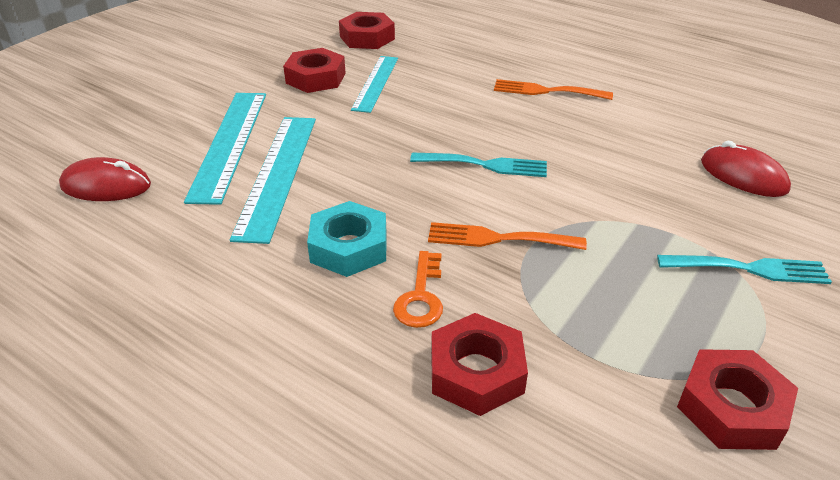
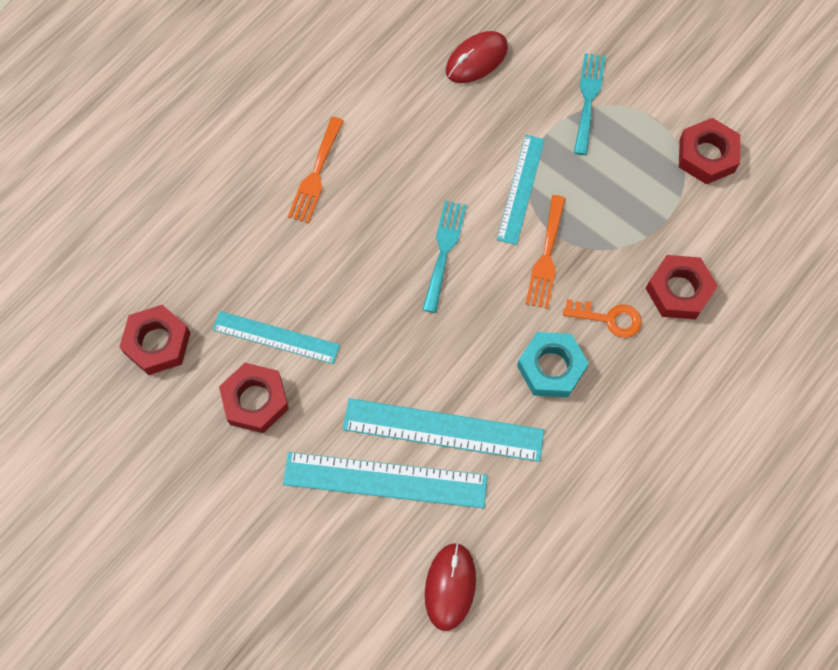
camera: 85 degrees left, 30 degrees up
none -> turquoise ruler [497,135,545,245]

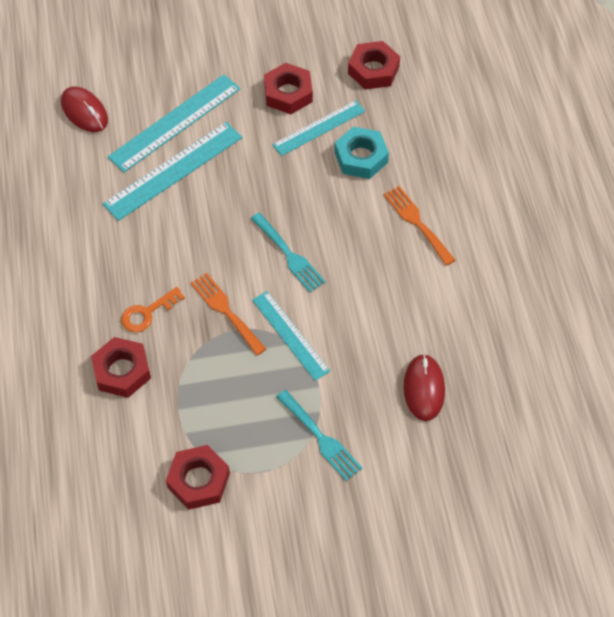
camera: 130 degrees right, 10 degrees down
turquoise nut [517,332,589,397] -> turquoise nut moved to [334,126,389,179]

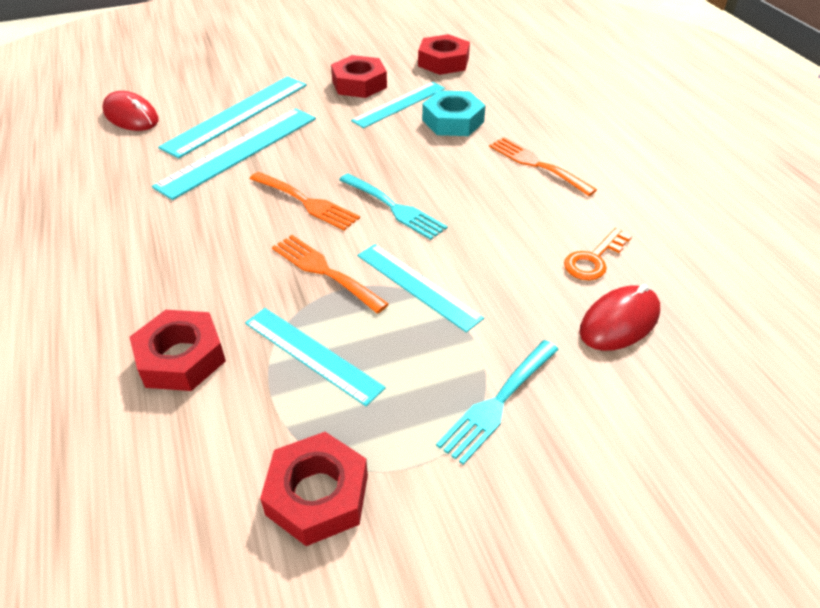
camera: 10 degrees left, 15 degrees down
orange key [121,287,185,332] -> orange key moved to [564,228,632,281]
turquoise fork [277,390,363,481] -> turquoise fork turned 90 degrees clockwise [436,340,559,465]
red mouse [404,354,445,421] -> red mouse turned 60 degrees clockwise [579,284,660,351]
none -> turquoise ruler [245,308,386,406]
none -> orange fork [250,172,360,231]

